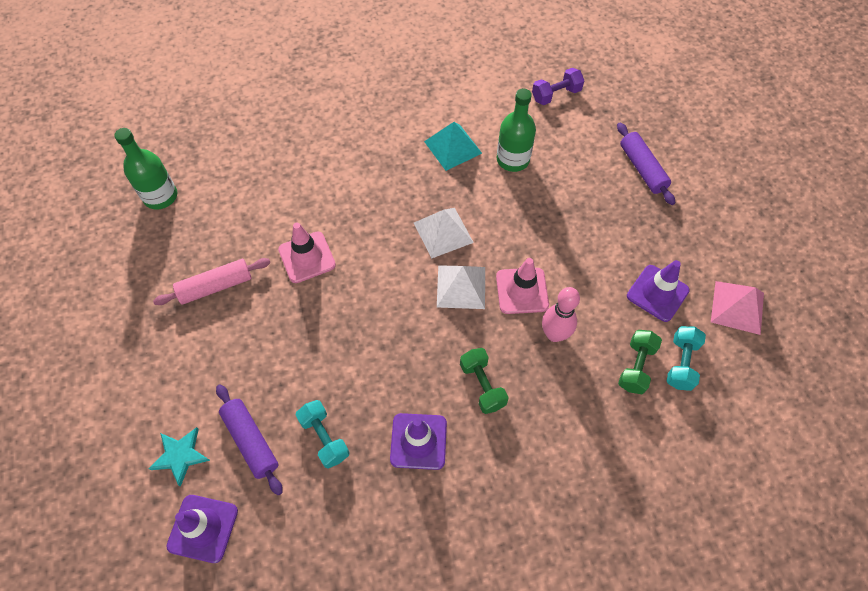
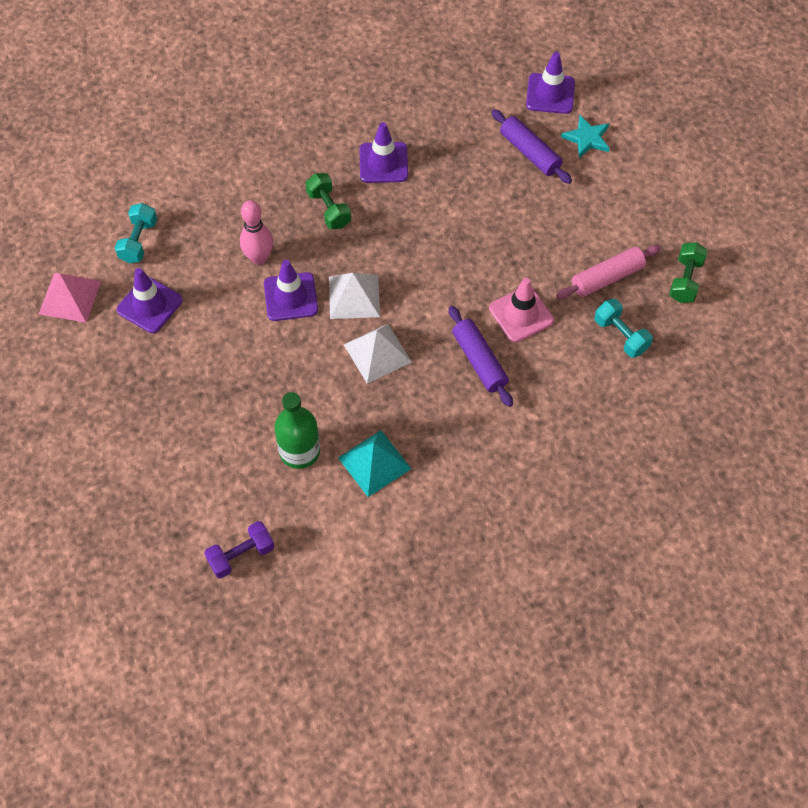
camera: 175 degrees right, 0 degrees up
green bottle [114,128,177,210] -> none
turquoise dumbbell [296,400,350,469] -> turquoise dumbbell moved to [594,299,653,358]
pink traffic cone [496,258,549,314] -> purple traffic cone [264,260,318,321]
purple rolling pin [617,122,675,205] -> purple rolling pin moved to [449,306,513,407]
green dumbbell [618,330,662,394] -> green dumbbell moved to [669,242,708,303]

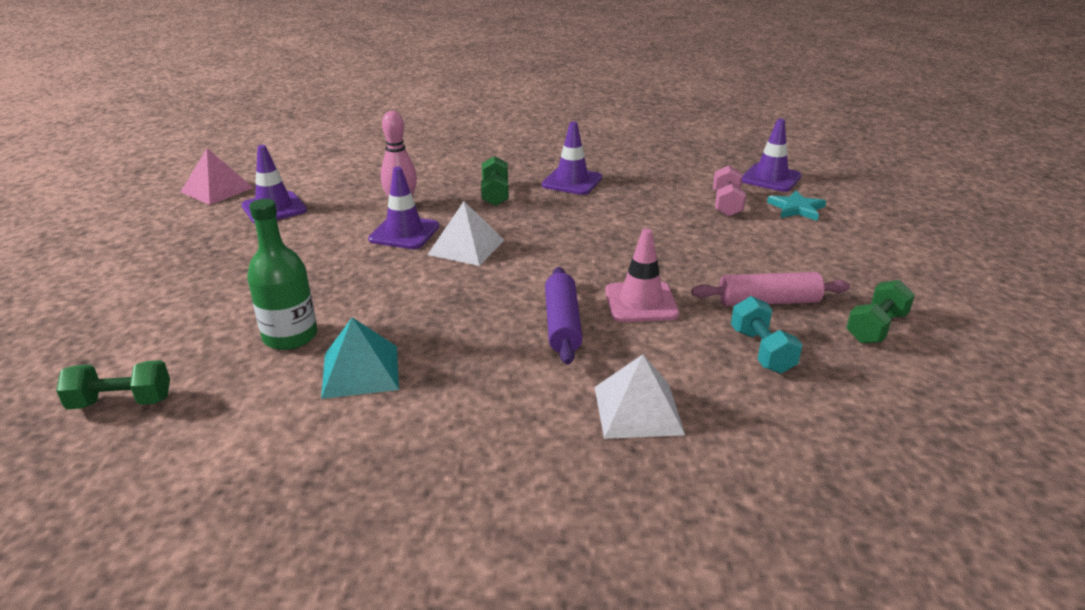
camera: 25 degrees right, 30 degrees down
turquoise dumbbell [115,203,157,263] -> none
purple dumbbell [204,521,275,578] -> green dumbbell [56,360,170,409]
white pyramid [344,324,412,384] -> white pyramid moved to [595,354,685,439]
purple rolling pin [491,109,572,184] -> pink dumbbell [713,165,746,217]

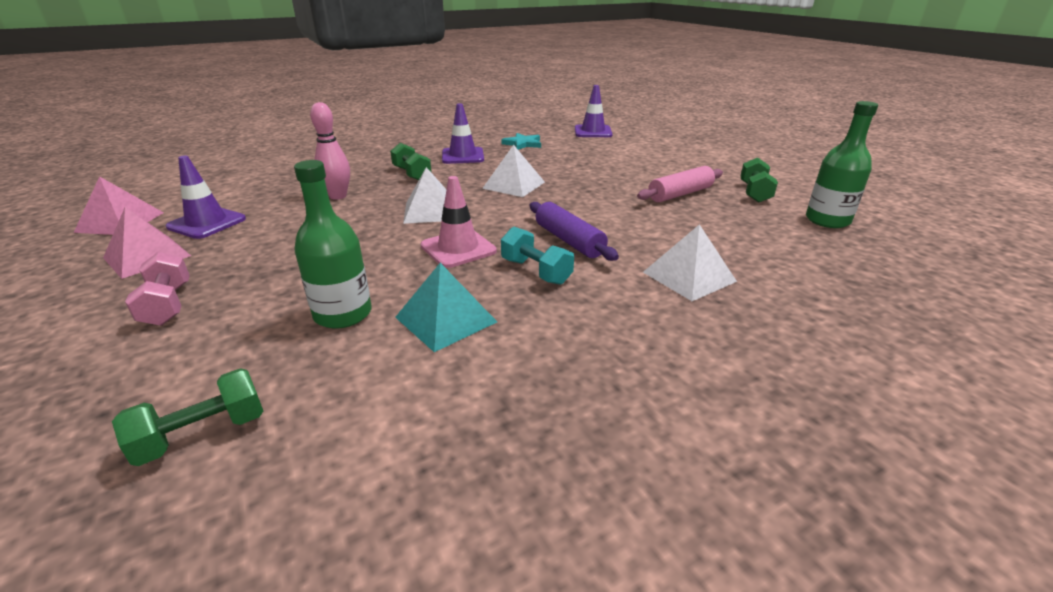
camera: 30 degrees left, 0 degrees up
purple traffic cone [368,167,439,249] -> none
pink traffic cone [605,228,679,322] -> pink traffic cone moved to [421,176,497,268]
pink dumbbell [713,165,746,217] -> pink dumbbell moved to [125,252,190,326]
turquoise dumbbell [731,296,803,374] -> turquoise dumbbell moved to [501,226,574,285]
turquoise star [767,190,826,221] -> turquoise star moved to [501,133,541,150]
none -> pink pyramid [103,207,191,279]
none -> white pyramid [482,145,545,197]
none -> green bottle [806,101,878,228]

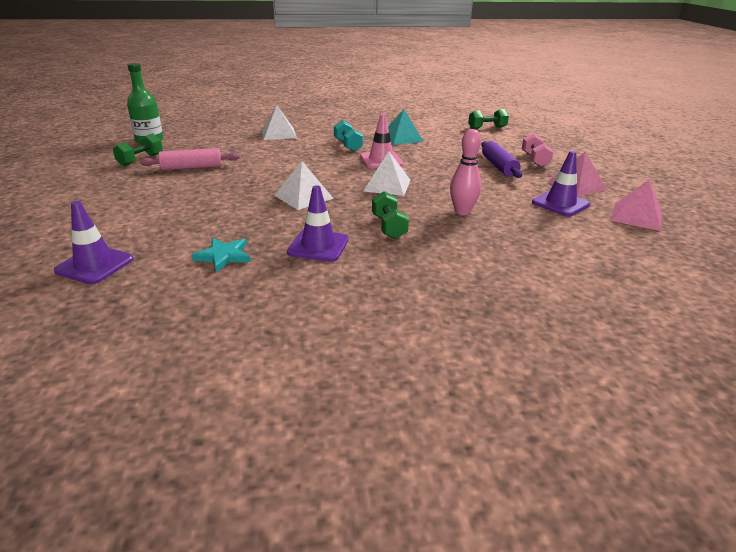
camera: 160 degrees left, 0 degrees up
green bottle [294,160,372,329] -> none
purple rolling pin [530,202,619,261] -> purple rolling pin moved to [481,141,522,178]

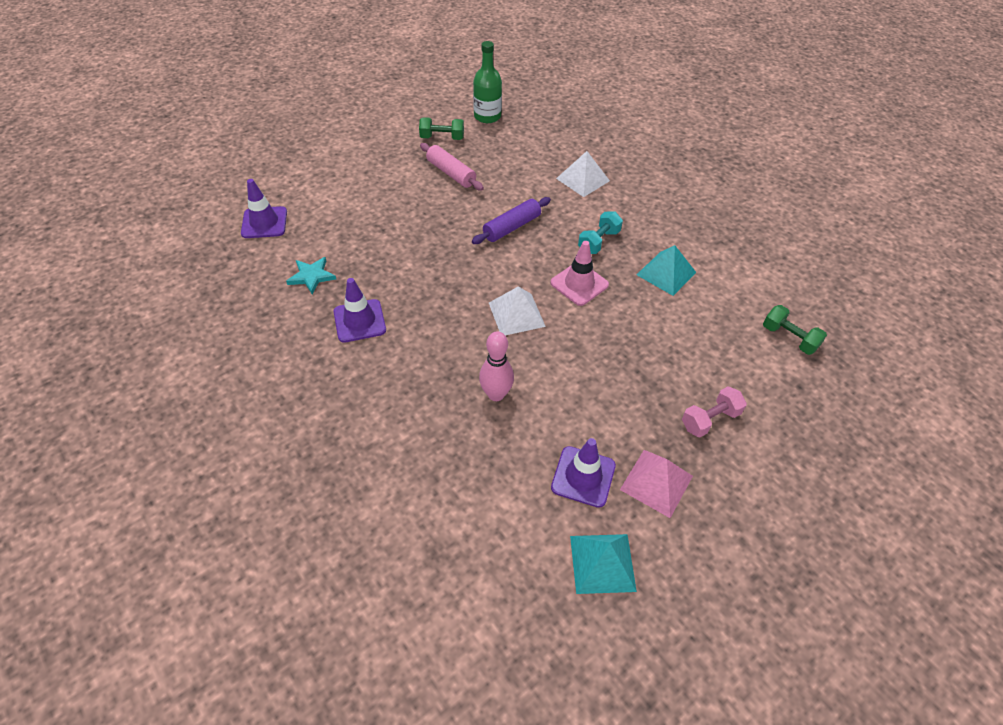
camera: 60 degrees right, 20 degrees up
white pyramid [274,161,334,210] -> none
green dumbbell [372,191,409,239] -> none
purple rolling pin [481,141,522,178] -> purple rolling pin moved to [472,197,551,244]
pink pyramid [611,180,662,231] -> turquoise pyramid [570,534,637,594]

